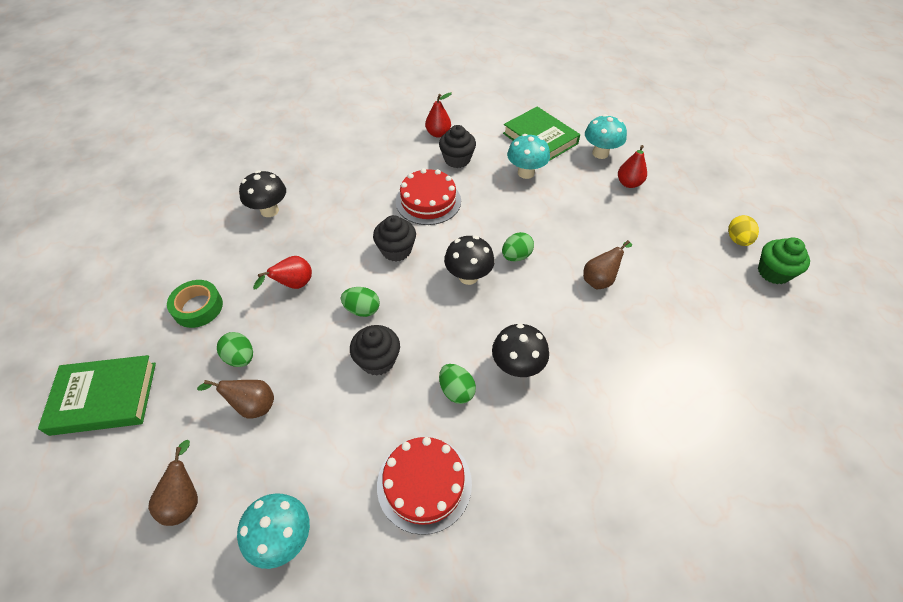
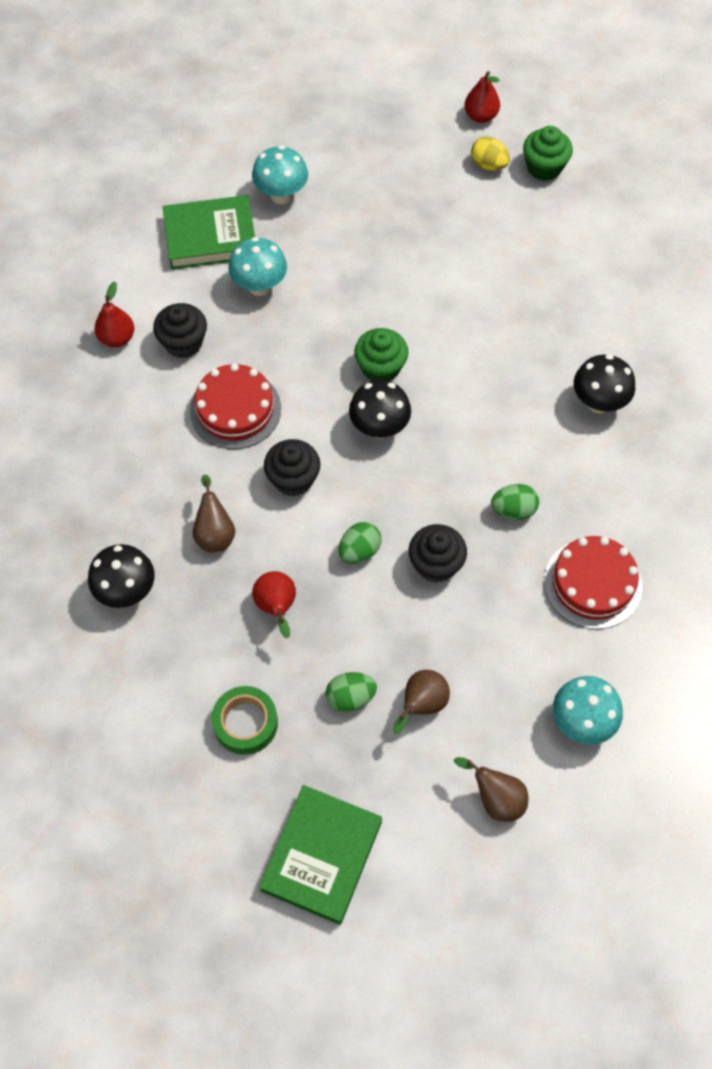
camera: 60 degrees left, 10 degrees up
black mushroom [492,324,549,377] -> black mushroom moved to [574,354,635,413]
green egg [502,232,534,261] -> green cupcake [354,328,408,381]
brown pear [583,240,632,289] -> brown pear moved to [192,475,236,552]
red pear [618,145,647,188] -> red pear moved to [464,71,500,123]

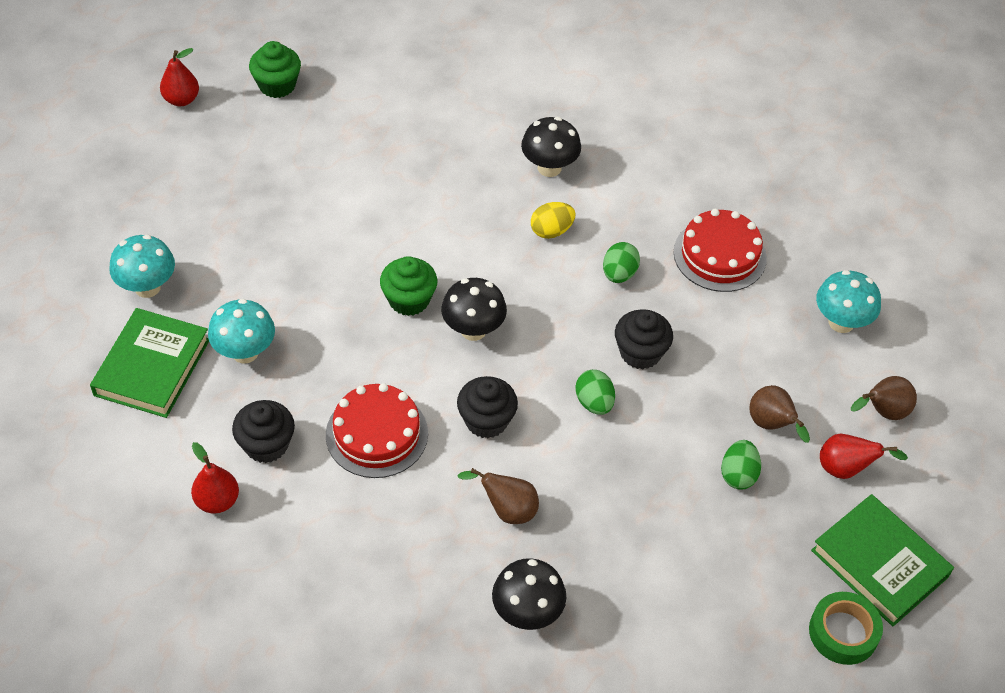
camera: 65 degrees left, 10 degrees down
green tape [212,686,278,755] -> green tape moved to [809,592,883,665]
red pear [252,571,296,639] -> red pear moved to [820,434,908,479]
yellow egg [471,136,510,171] -> yellow egg moved to [531,202,576,239]

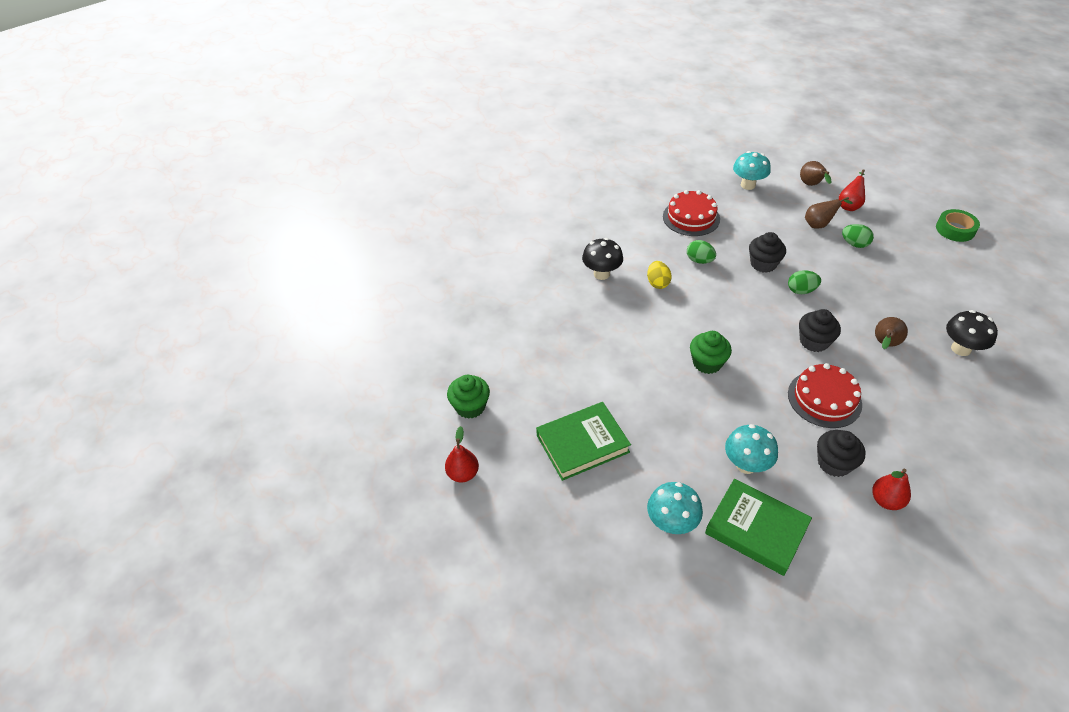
camera: 70 degrees left, 5 degrees down
black mushroom [441,278,507,341] -> none
green book [811,494,954,626] -> green book moved to [536,402,631,481]

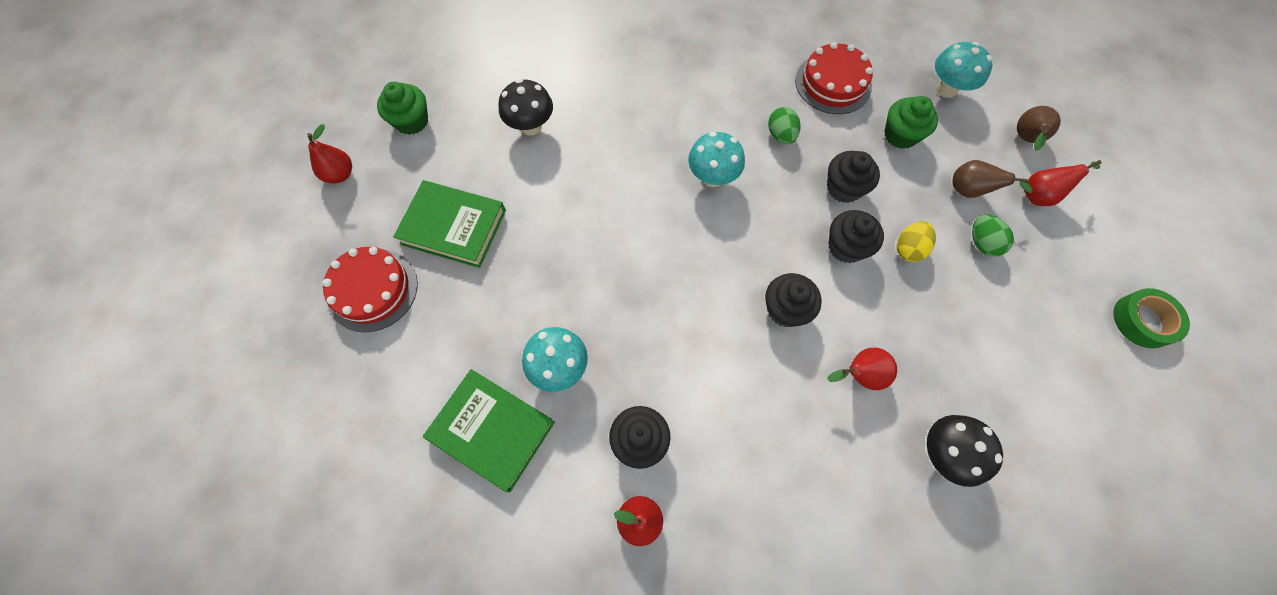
camera: 40 degrees right, 20 degrees up
black mushroom [582,238,623,280] -> black mushroom moved to [498,79,553,135]
yellow egg [647,261,672,289] -> yellow egg moved to [896,221,936,262]
turquoise mushroom [647,482,703,534] -> turquoise mushroom moved to [688,132,745,187]
green cupcake [690,331,732,374] -> green cupcake moved to [884,96,938,149]
green book [705,479,812,576] -> green book turned 45 degrees counterclockwise [423,369,555,492]
green egg [788,270,821,294] -> black cupcake [829,210,884,263]
red cake [788,363,862,428] -> red cake moved to [322,247,418,332]
brown pear [875,317,908,349] -> red pear [827,348,897,390]

